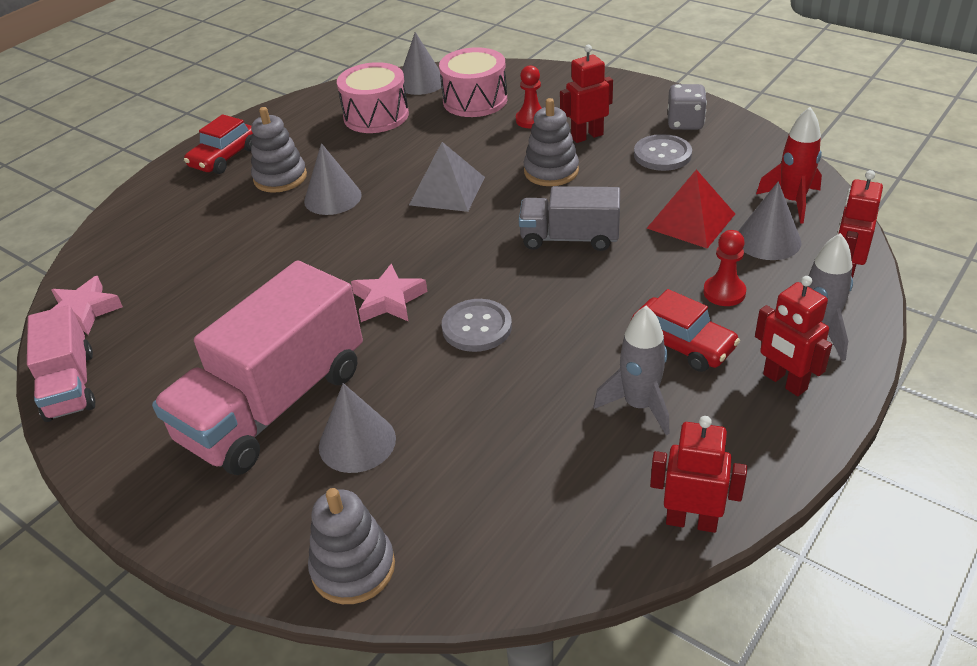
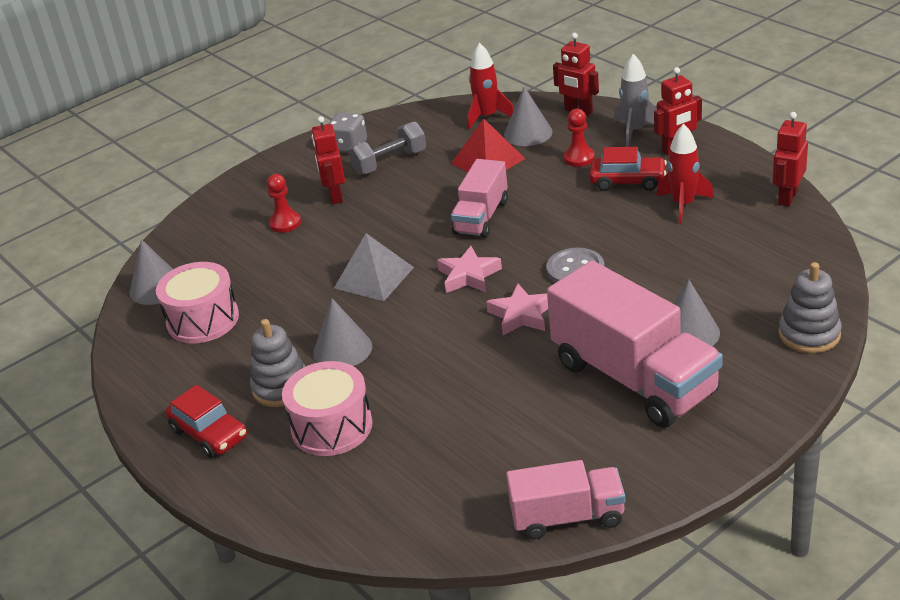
camera: 75 degrees left, 5 degrees down
pink star [51,276,123,335] -> pink star moved to [437,246,502,293]
pink drum [439,47,507,117] -> pink drum moved to [282,361,373,456]
grey truck [519,186,620,251] -> pink truck [451,159,508,238]
grey stacking toy [524,98,579,186] -> none
grey rocket [594,306,669,435] -> red rocket [657,124,714,224]
red car [632,289,740,372] -> red car turned 45 degrees clockwise [590,147,667,191]
grey button [634,134,692,171] -> grey dumbbell [348,121,426,175]

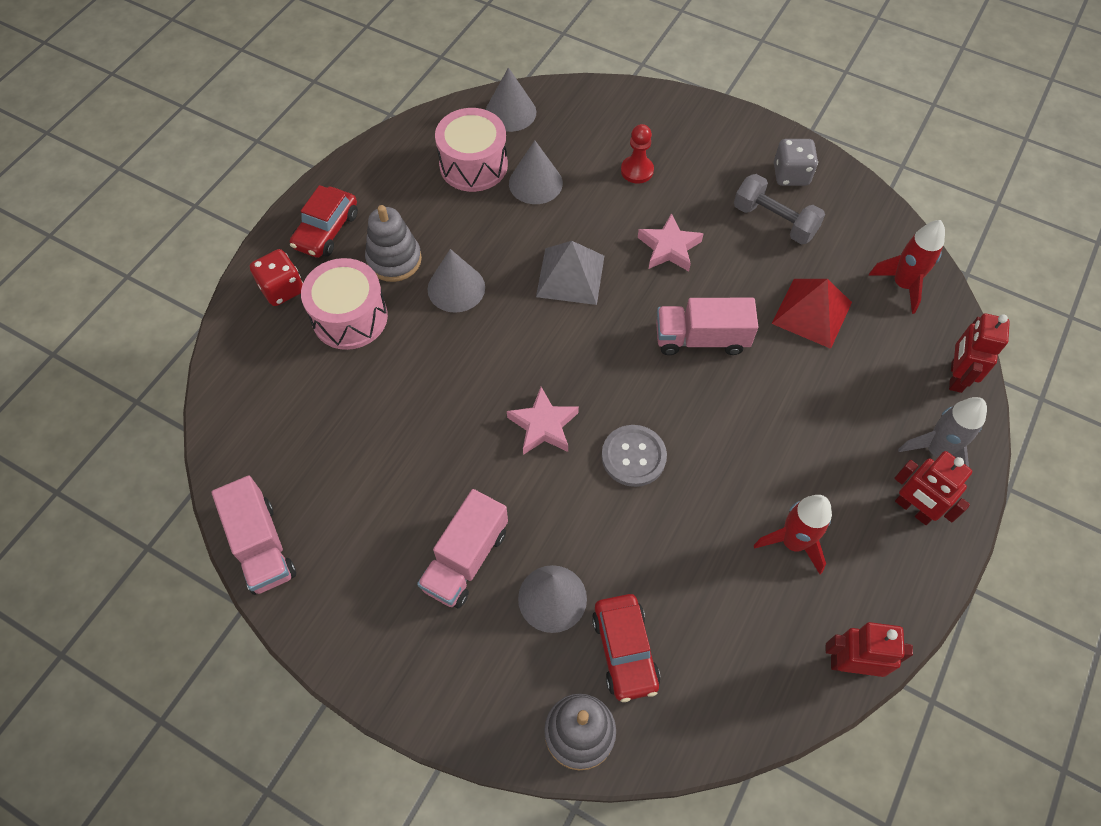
camera: 65 degrees right, 25 degrees up
red robot [312,116,345,204] -> none
pink star [437,246,502,293] -> pink star moved to [638,213,703,271]
grey cone [504,86,553,146] -> grey cone moved to [509,140,563,204]
pink truck [547,260,723,428] -> pink truck [417,489,508,608], size x0.57
red pawn [564,109,595,167] -> none
red car [590,147,667,191] -> red car moved to [592,594,660,702]
none -> red dice [250,249,303,306]

